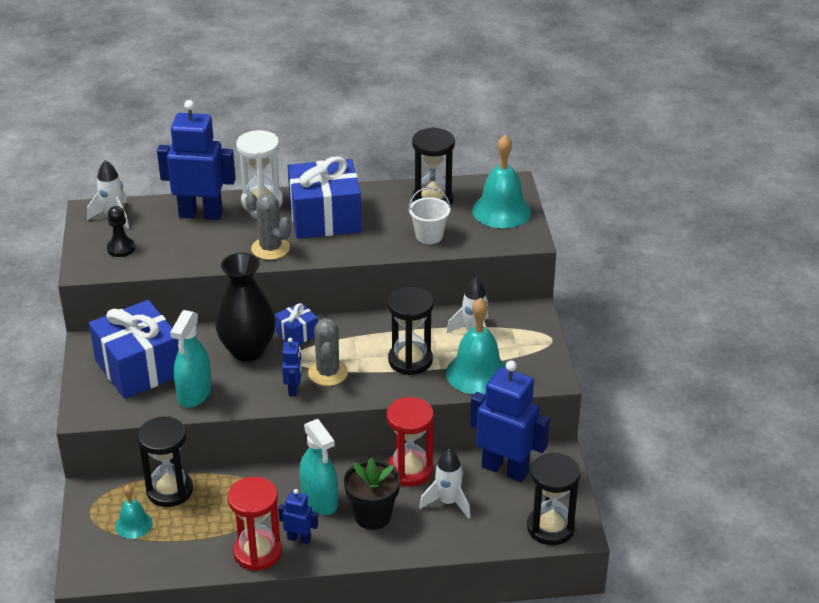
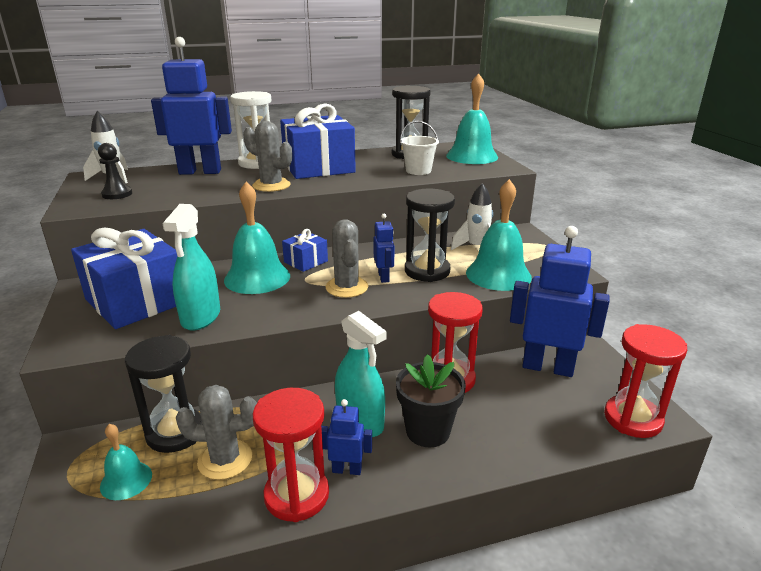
camera: 10 degrees left, 10 degrees down
black vase [215,253,276,362] -> turquoise bell [224,182,290,294]
blue robot [282,338,302,396] -> blue robot moved to [374,214,395,283]
white rocket [419,449,471,519] -> none
black hourglass [527,452,580,545] -> red hourglass [604,324,687,438]
none -> grey cactus [176,385,257,480]

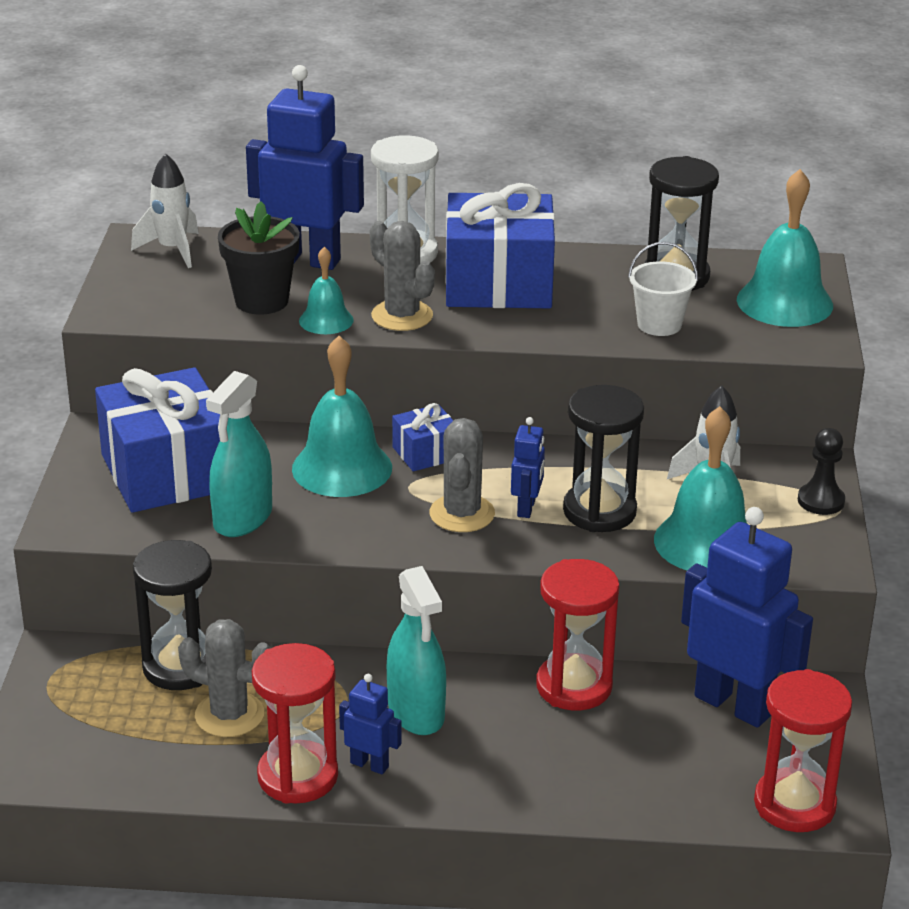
camera: 20 degrees right, 5 degrees up
black pawn [98,143,132,199] -> black pawn moved to [798,428,845,515]
turquoise bell [100,424,152,500] -> turquoise bell moved to [299,247,354,334]
black flower pot [396,354,466,447] -> black flower pot moved to [218,201,300,314]

